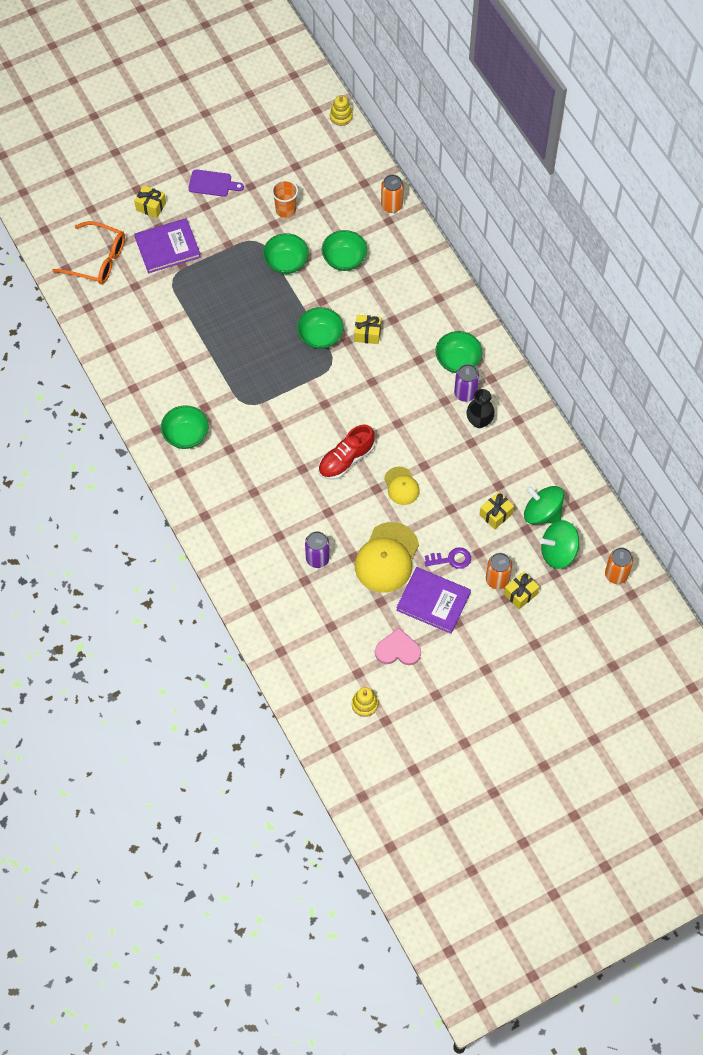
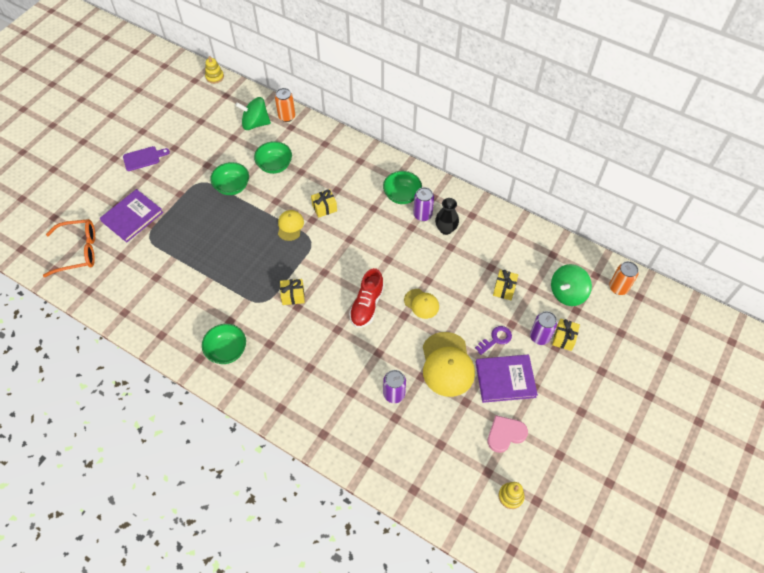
camera: 30 degrees left, 5 degrees down
yellow gift [134,185,166,218] -> yellow gift moved to [280,279,305,305]
orange cup [272,180,298,218] -> none
green bowl [297,307,344,349] -> yellow cap [278,210,304,241]
orange can [486,553,512,589] -> purple can [530,311,557,345]
green spinning top [524,486,564,524] -> green spinning top moved to [235,97,271,130]

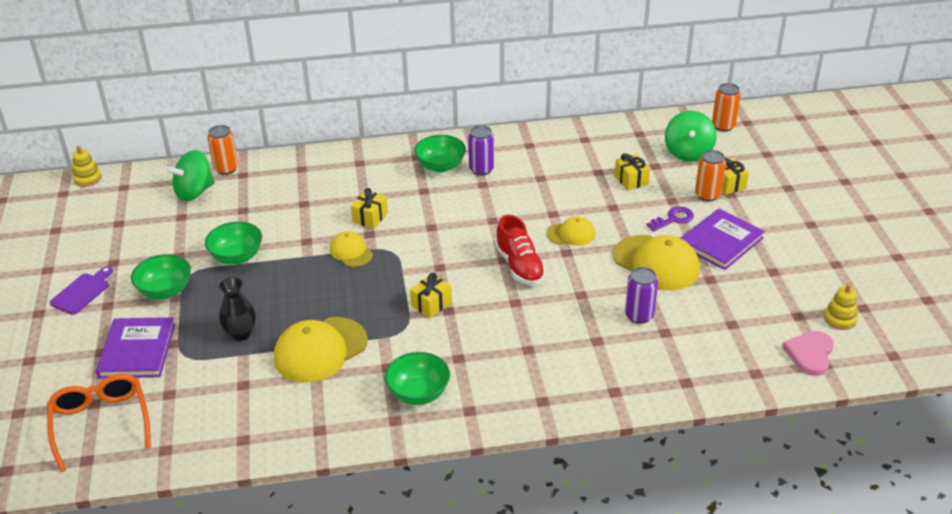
camera: 40 degrees left, 20 degrees down
orange glasses [43,219,95,277] -> orange glasses turned 60 degrees counterclockwise [47,374,151,472]
green bowl [254,141,292,174] -> green bowl moved to [131,254,191,299]
black vase [435,198,459,235] -> black vase moved to [219,277,256,341]
purple key [475,326,512,355] -> purple key turned 45 degrees clockwise [647,206,694,232]
pink heart [487,415,528,453] -> pink heart moved to [782,331,834,376]
purple can [530,311,557,345] -> orange can [695,150,726,202]
none -> yellow cap [274,317,368,382]

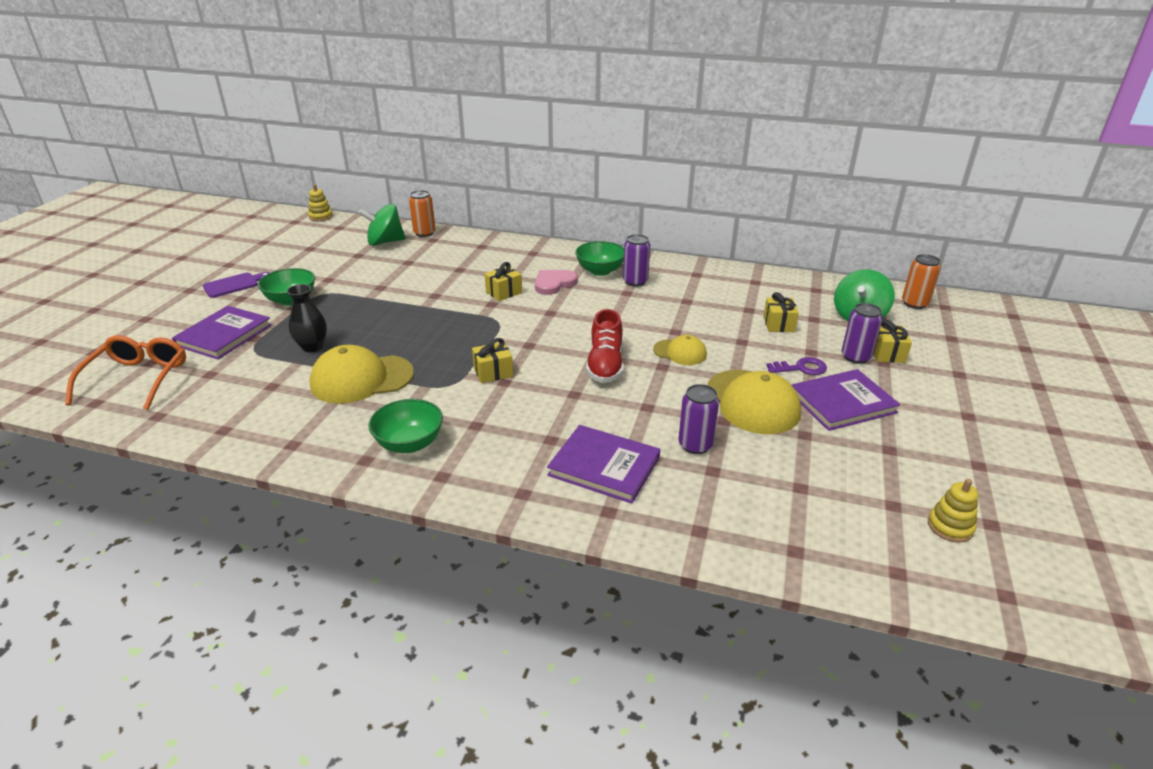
camera: 25 degrees right, 5 degrees down
green bowl [205,222,262,264] -> none
yellow cap [330,231,373,267] -> none
orange can [695,150,726,202] -> purple can [842,303,883,364]
pink heart [782,331,834,376] -> pink heart moved to [535,270,578,295]
none -> purple book [547,425,660,503]

